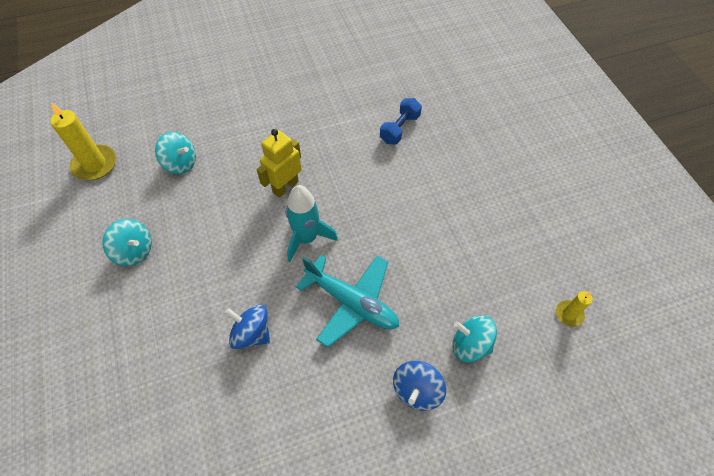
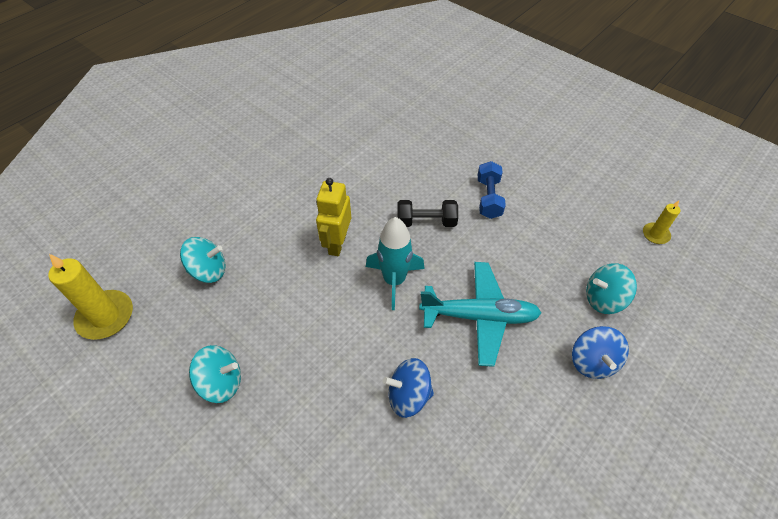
camera: 30 degrees left, 5 degrees down
blue dumbbell [380,98,422,144] -> blue dumbbell moved to [478,161,506,219]
none -> black dumbbell [397,200,458,227]

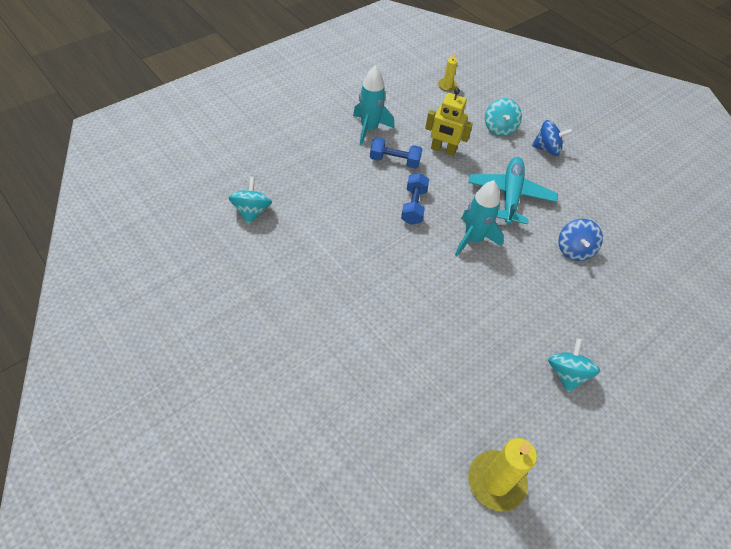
camera: 85 degrees left, 0 degrees up
turquoise spinning top [180,237,225,283] -> turquoise spinning top moved to [228,177,272,224]
yellow robot [316,178,351,256] -> yellow robot moved to [425,88,473,156]
black dumbbell [397,200,458,227] -> blue dumbbell [401,173,429,225]
none -> turquoise rocket [353,66,394,146]

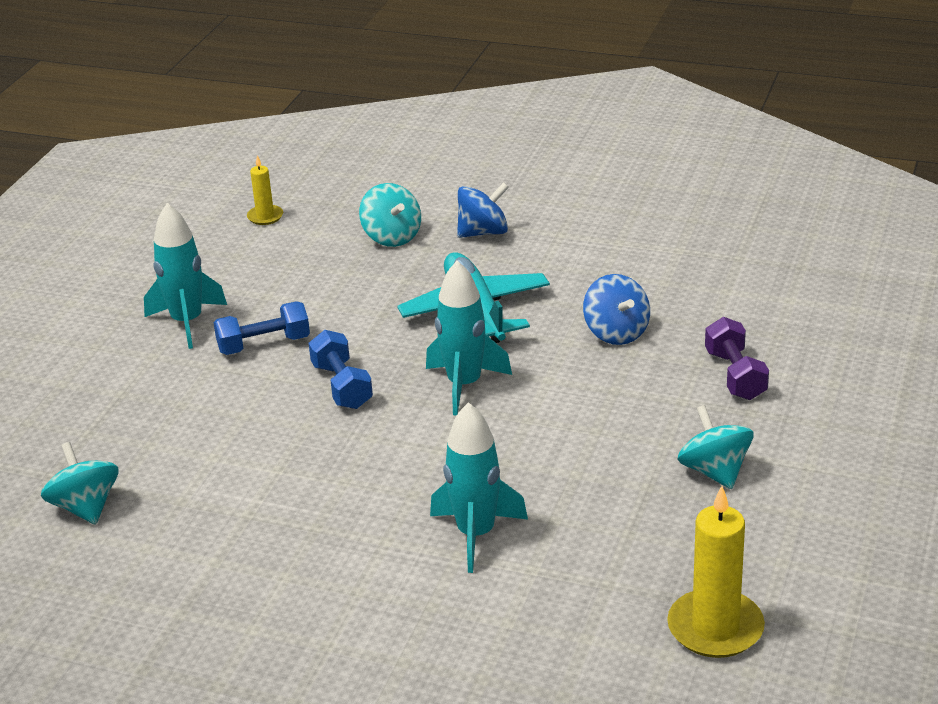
camera: 25 degrees left, 20 degrees down
yellow robot [425,88,473,156] -> none
none -> turquoise rocket [430,402,528,573]
none -> purple dumbbell [705,317,769,400]

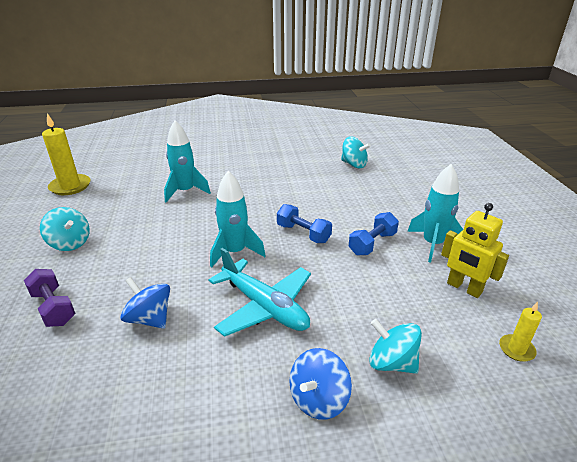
camera: 150 degrees right, 0 degrees up
none -> yellow robot [441,203,509,298]

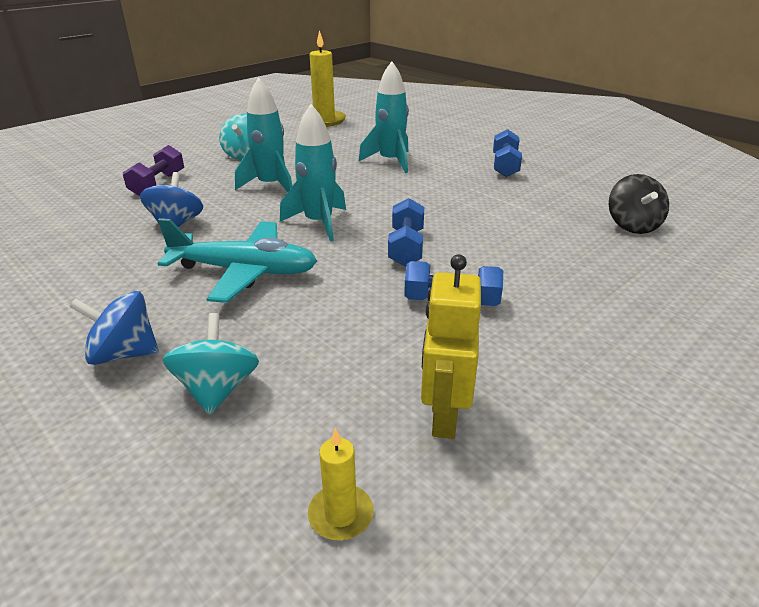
camera: 55 degrees right, 0 degrees up
turquoise plane [209,248,311,337] -> turquoise plane turned 90 degrees counterclockwise [157,218,317,303]
turquoise spinning top [341,137,371,168] -> black spinning top [609,174,669,234]
turquoise rocket [407,164,463,263] -> turquoise rocket moved to [235,77,292,192]
none -> blue dumbbell [493,129,522,177]

